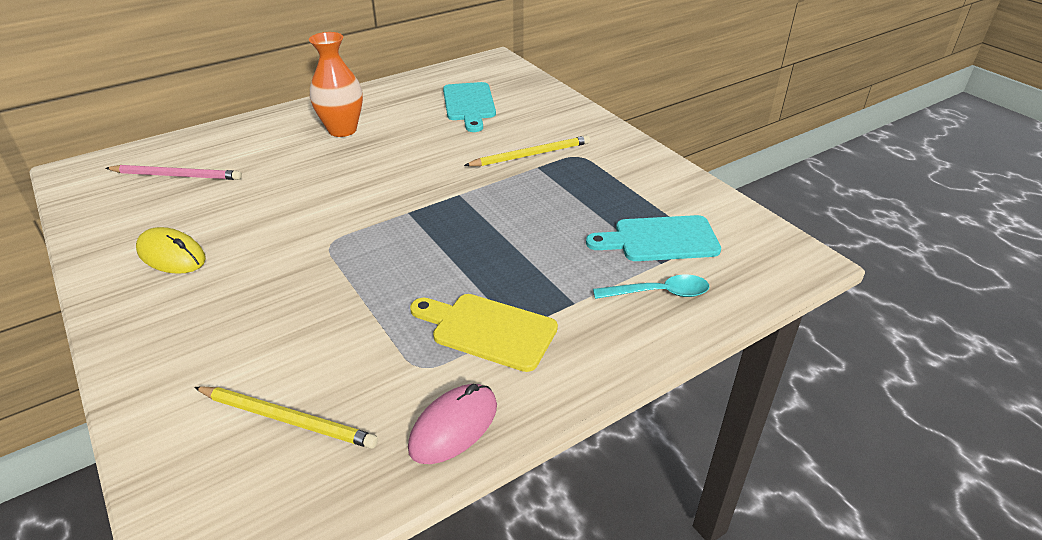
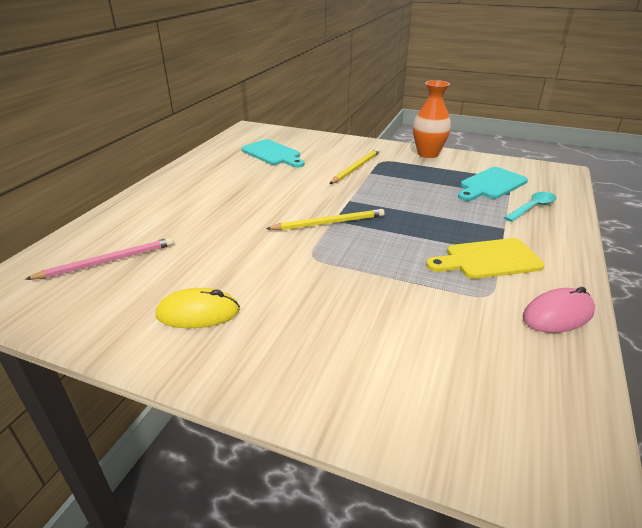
camera: 35 degrees left, 5 degrees down
yellow pencil [194,386,378,449] -> yellow pencil moved to [266,209,385,230]
orange vase [309,32,363,137] -> orange vase moved to [413,80,451,158]
pink mouse [408,384,497,464] -> pink mouse turned 60 degrees clockwise [523,287,595,333]

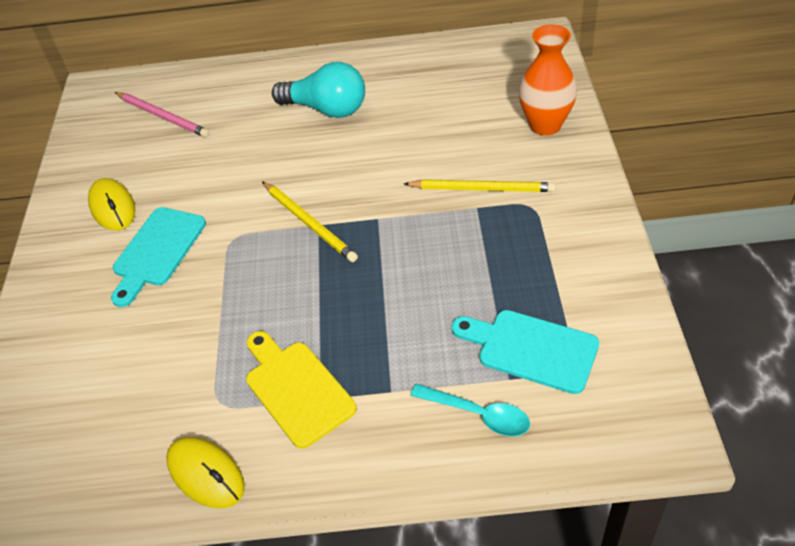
camera: 70 degrees right, 15 degrees up
turquoise cutting board [241,139,304,168] -> turquoise cutting board moved to [111,207,206,307]
orange vase [413,80,451,158] -> orange vase moved to [519,24,577,136]
pink mouse [523,287,595,333] -> yellow mouse [166,437,245,508]
none -> turquoise light bulb [272,62,365,118]

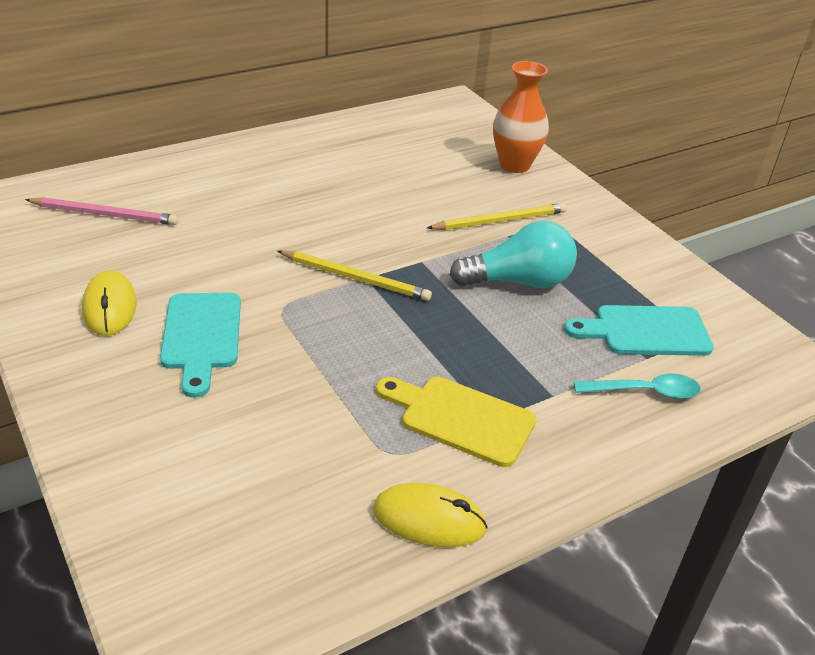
camera: 35 degrees left, 10 degrees down
yellow mouse [88,178,136,231] -> yellow mouse turned 45 degrees clockwise [82,271,137,336]
turquoise light bulb [272,62,365,118] -> turquoise light bulb moved to [450,221,577,288]

